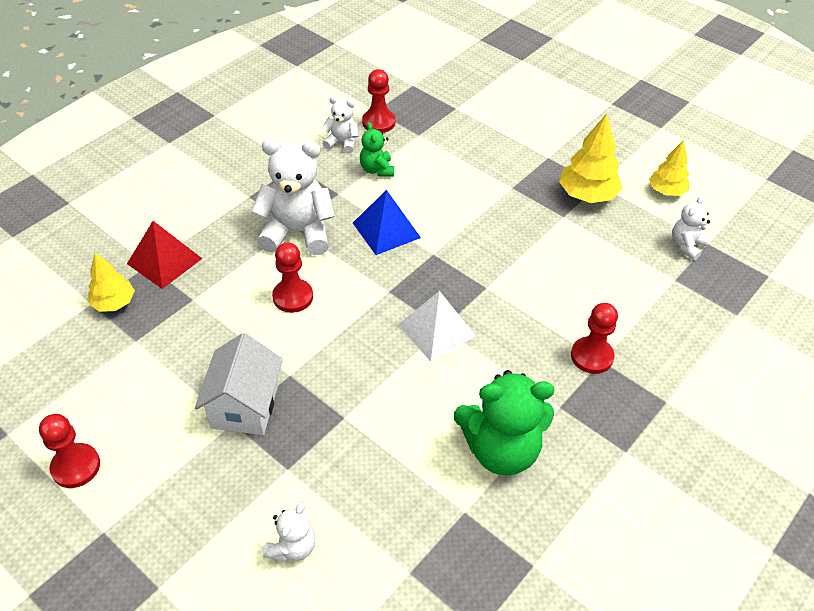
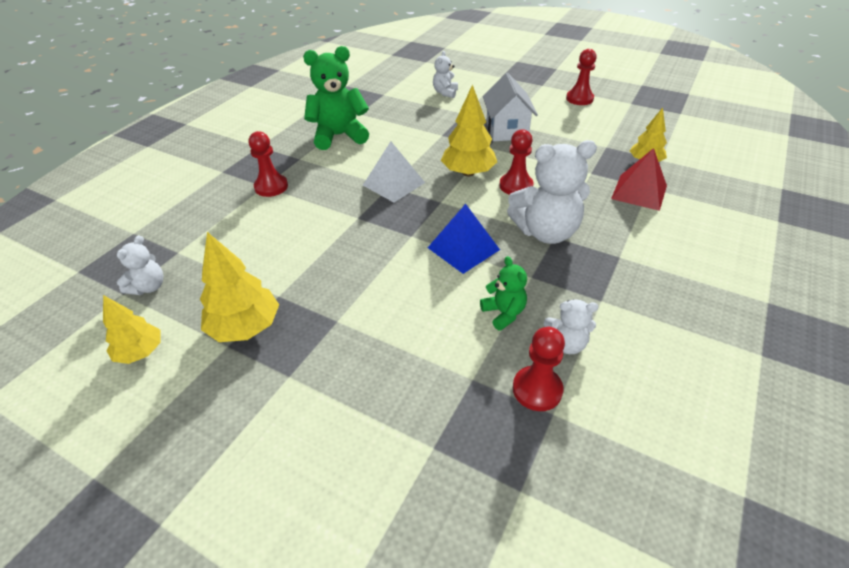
camera: 170 degrees right, 5 degrees down
none -> yellow tree [441,84,497,176]

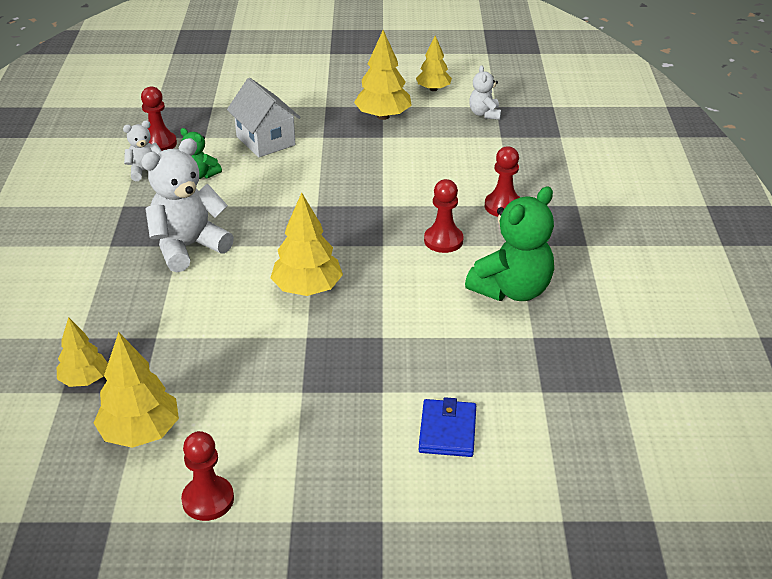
camera: 150 degrees right, 5 degrees down
white pyramid [363,141,425,202] -> none
blue pyramid [428,204,500,274] -> none
white teddy bear [433,51,458,98] -> blue wallet [419,397,476,457]
white house [483,73,538,141] -> white house moved to [227,78,301,157]
red pawn [499,129,534,195] -> red pawn moved to [424,179,464,253]
red pyramid [611,148,667,211] -> none
none -> yellow tree [94,332,179,448]

